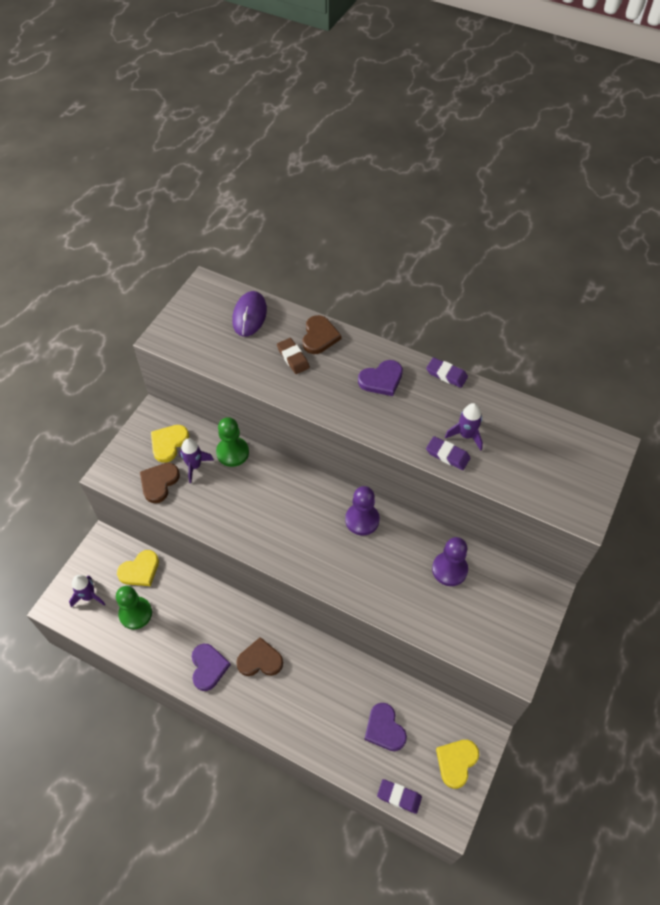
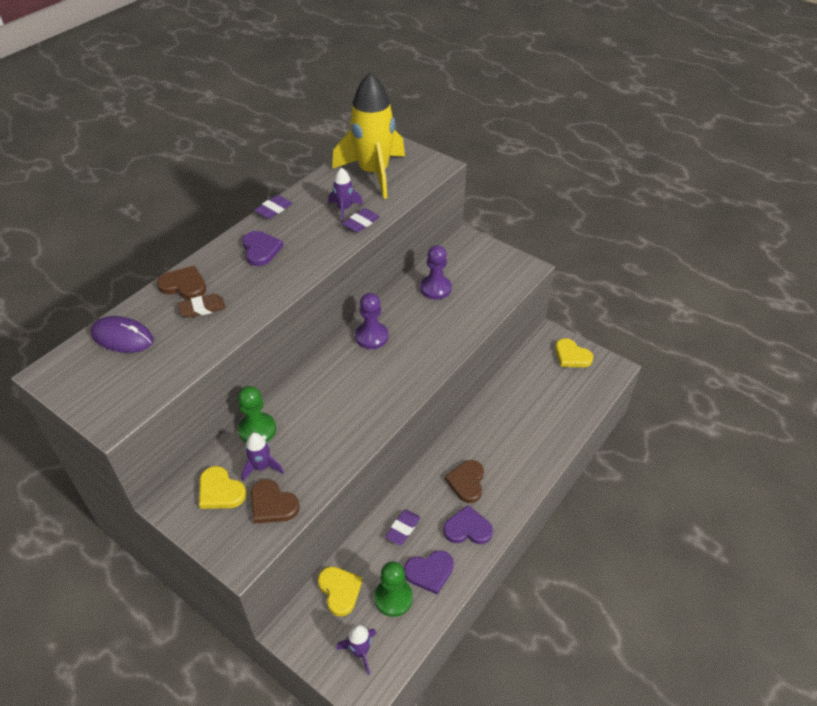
camera: 80 degrees left, 10 degrees down
purple heart [364,703,407,751] -> purple heart moved to [404,550,454,595]
purple eraser [377,779,422,814] -> purple eraser moved to [385,510,421,545]
none -> yellow rocket [332,73,405,199]

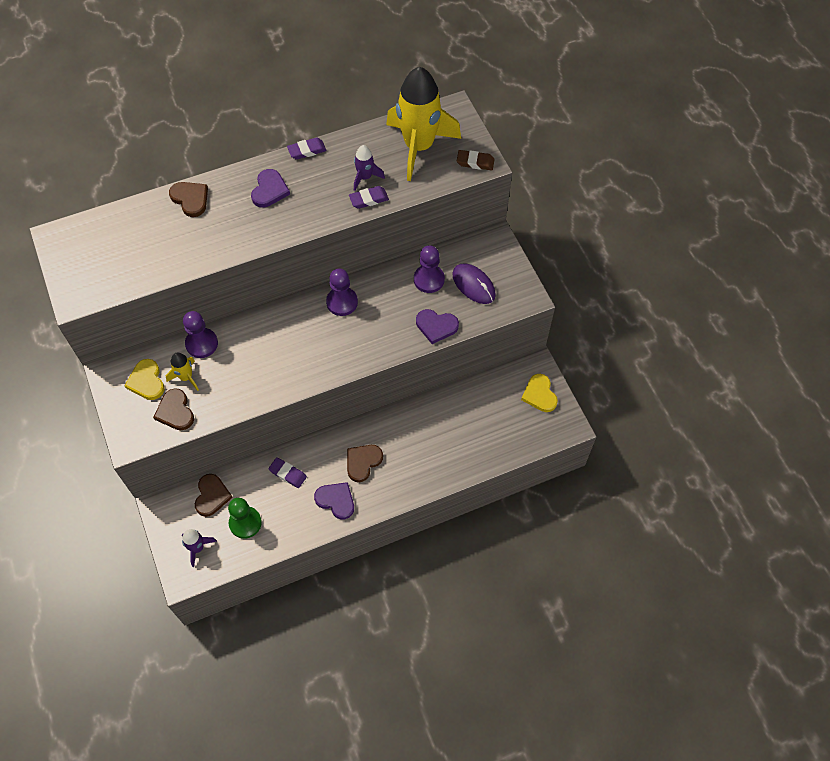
camera: 30 degrees right, 15 degrees up
purple mouse [91,316,154,353] -> purple mouse moved to [452,263,496,304]
brown eraser [178,294,226,318] -> brown eraser moved to [457,150,495,170]
green pawn [238,386,276,443] -> purple pawn [183,311,218,358]
purple rocket [241,433,284,481] -> yellow rocket [166,352,199,391]
yellow heart [318,566,363,616] -> brown heart [195,474,233,517]
purple eraser [385,510,421,545] -> purple eraser turned 60 degrees clockwise [268,457,307,488]
purple heart [404,550,454,595] -> purple heart moved to [416,309,459,344]

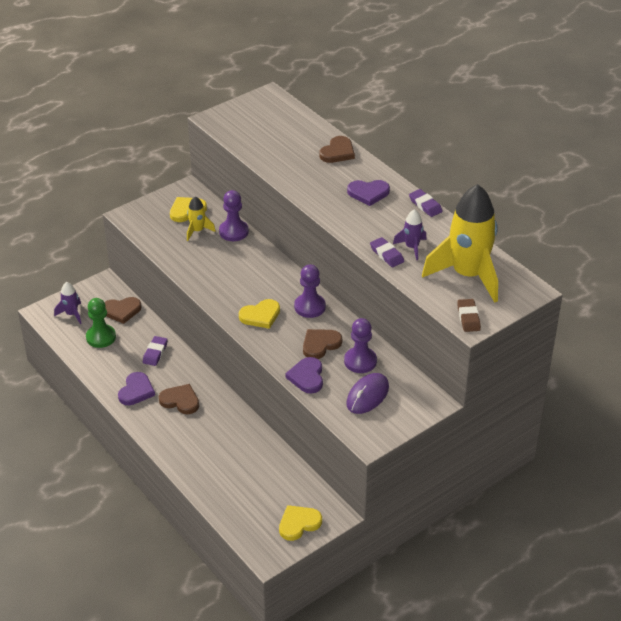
camera: 75 degrees right, 20 degrees down
brown heart [153,388,194,430] -> brown heart moved to [303,329,342,359]
none -> yellow heart [239,299,280,329]

